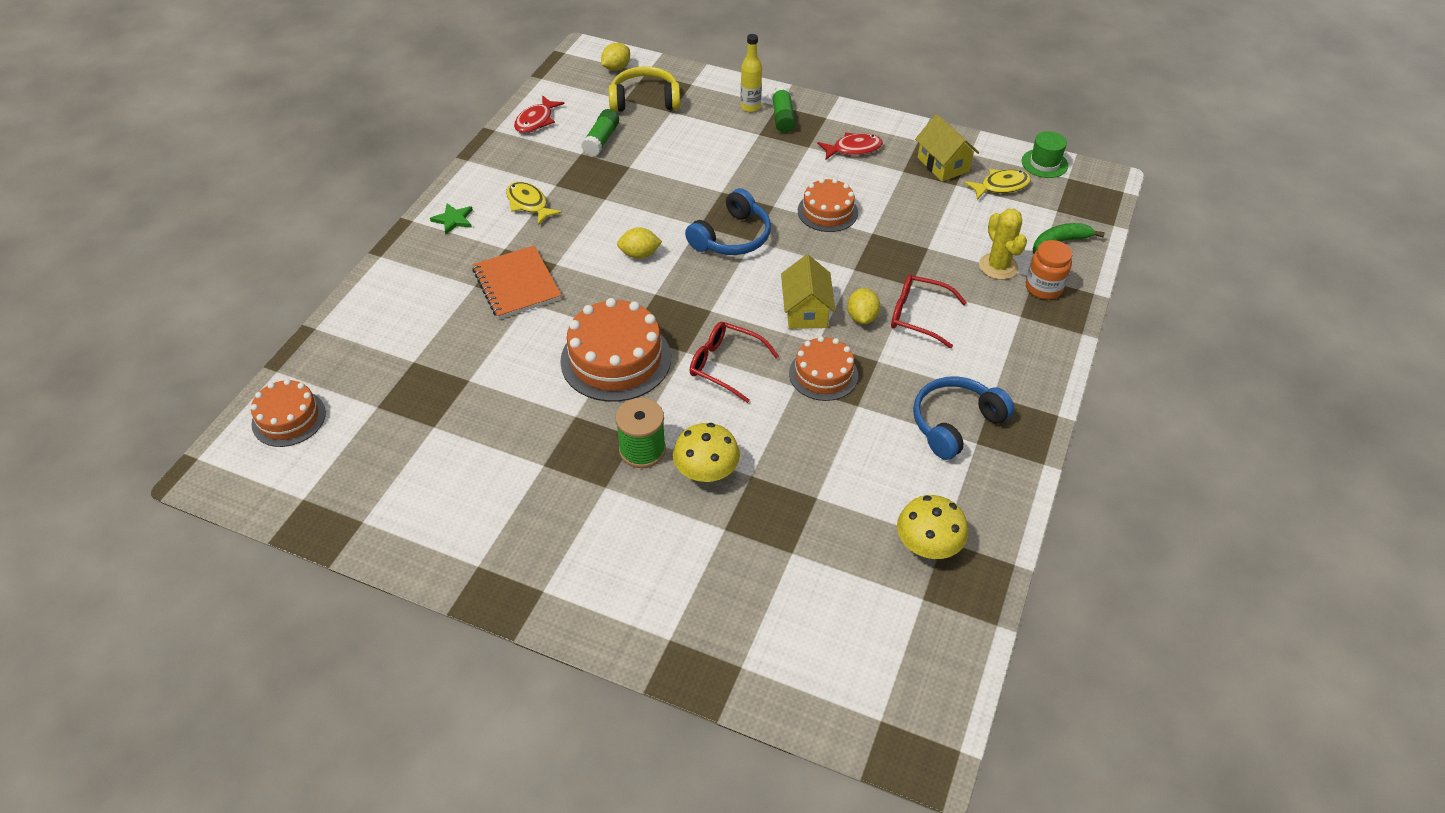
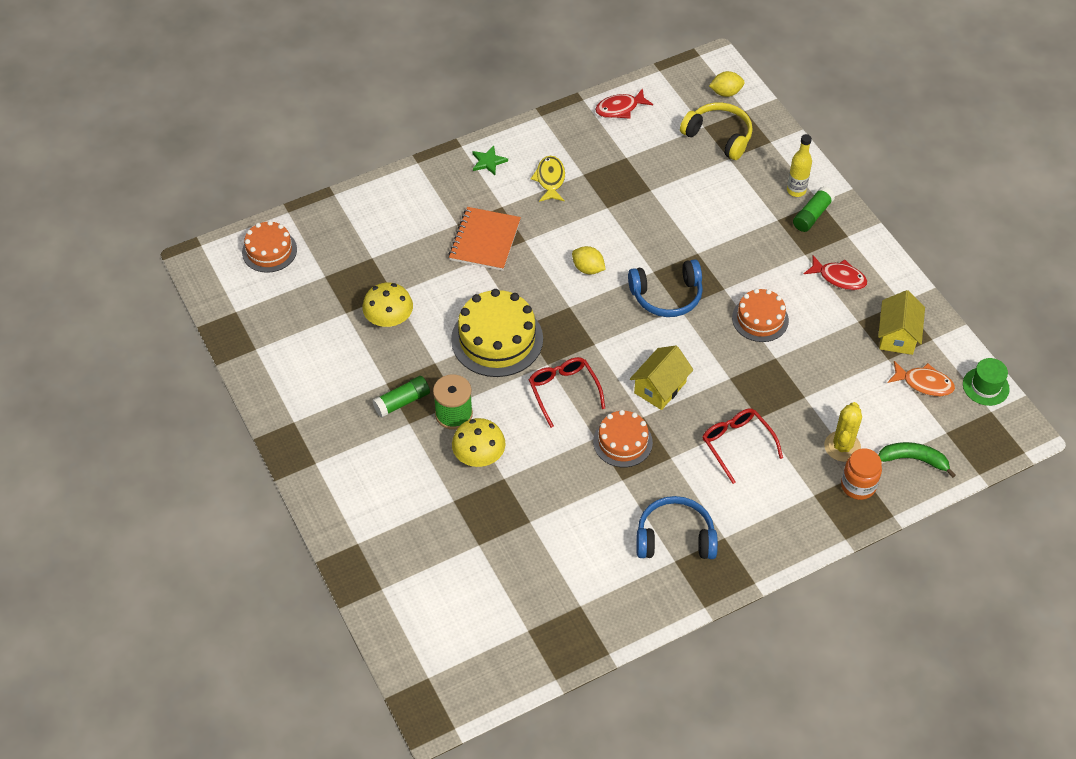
camera: 40 degrees right, 5 degrees up
orange cake [560,298,671,402] -> yellow cake [451,289,543,377]
green glue stick [581,109,619,156] -> green glue stick moved to [372,376,430,418]
yellow lemon [847,288,880,324] -> none
yellow mushroom [897,495,968,559] -> yellow mushroom moved to [362,283,413,327]
yellow fish [964,169,1031,200] -> orange fish [888,361,955,396]

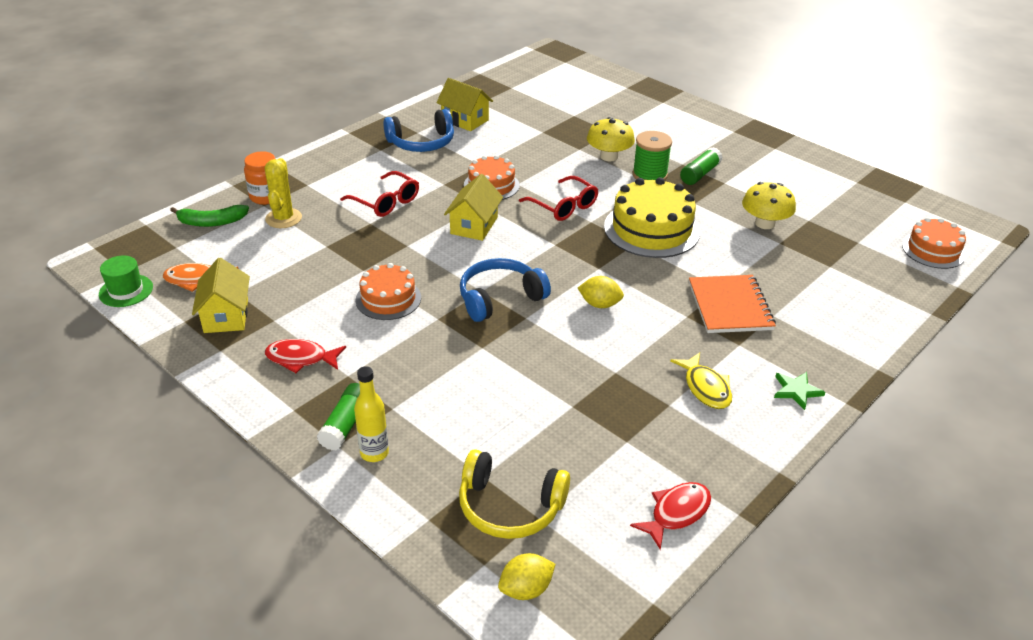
camera: 160 degrees right, 15 degrees down
none -> yellow house [436,78,493,131]

